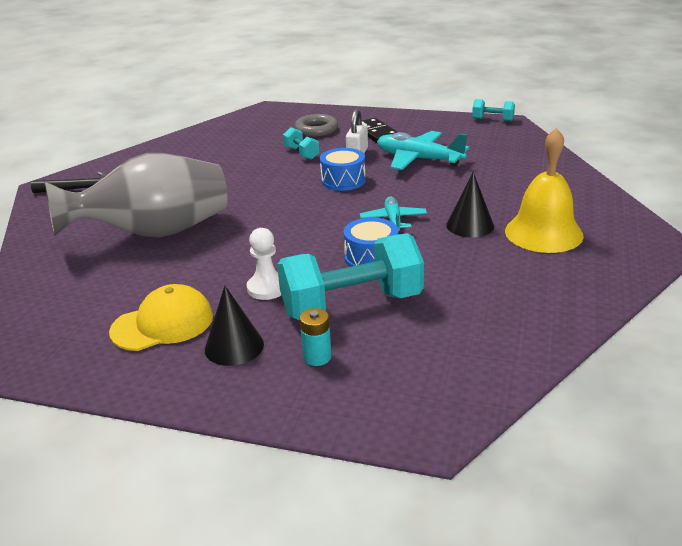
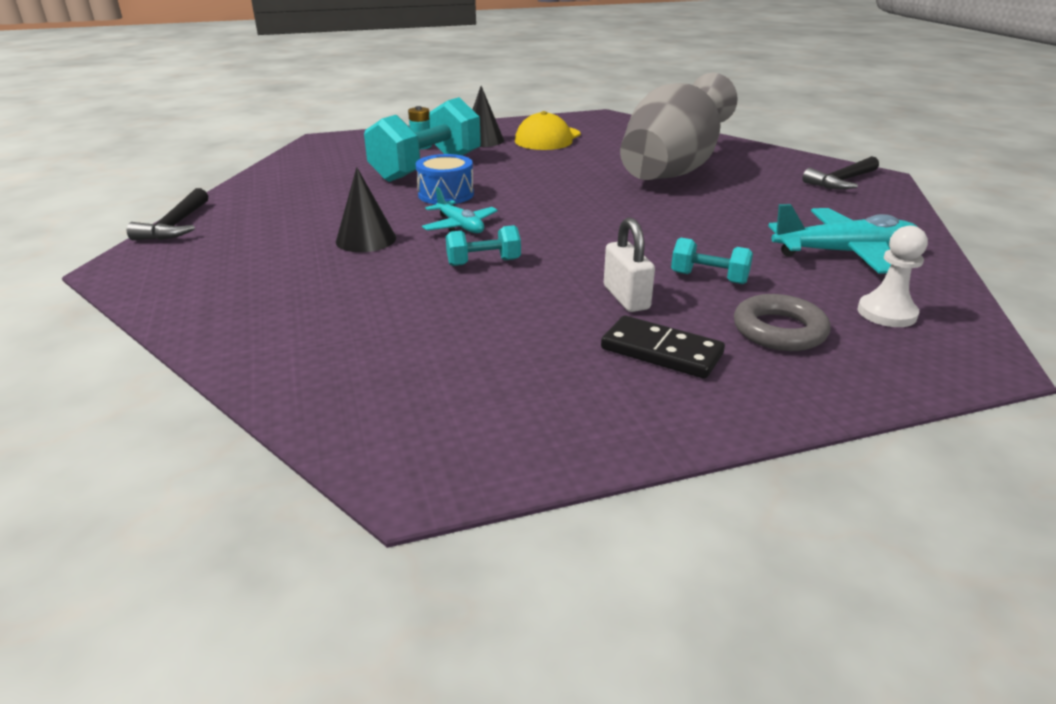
camera: 145 degrees right, 0 degrees up
white pawn [247,228,281,300] -> white pawn moved to [858,226,928,327]
blue drum [320,148,366,191] -> none
turquoise plane [377,131,469,170] -> turquoise plane moved to [768,204,917,274]
turquoise dumbbell [472,99,515,122] -> turquoise dumbbell moved to [446,225,521,266]
yellow bell [505,128,584,253] -> none
none -> black hammer [127,188,208,240]

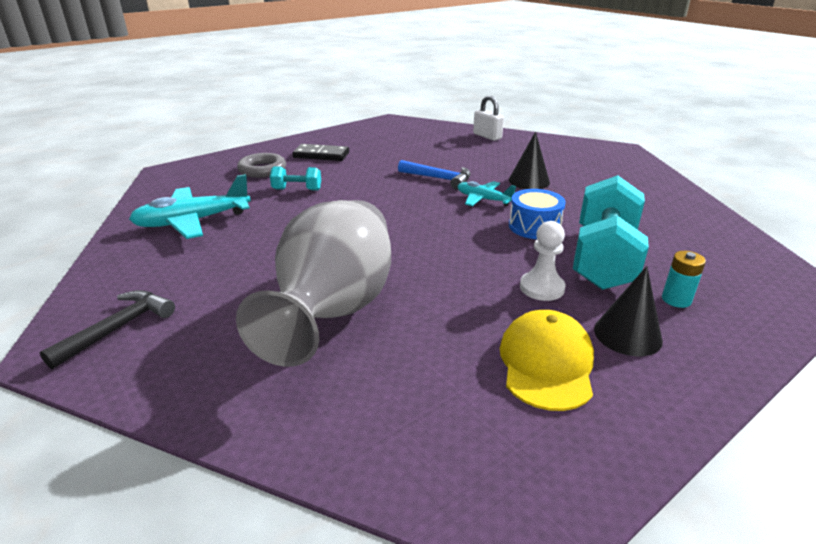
camera: 160 degrees right, 0 degrees up
black hammer [127,188,208,240] -> none
turquoise dumbbell [446,225,521,266] -> blue hammer [398,160,471,190]
white padlock [604,218,655,312] -> white padlock moved to [473,95,504,141]
white pawn [858,226,928,327] -> white pawn moved to [520,221,565,301]

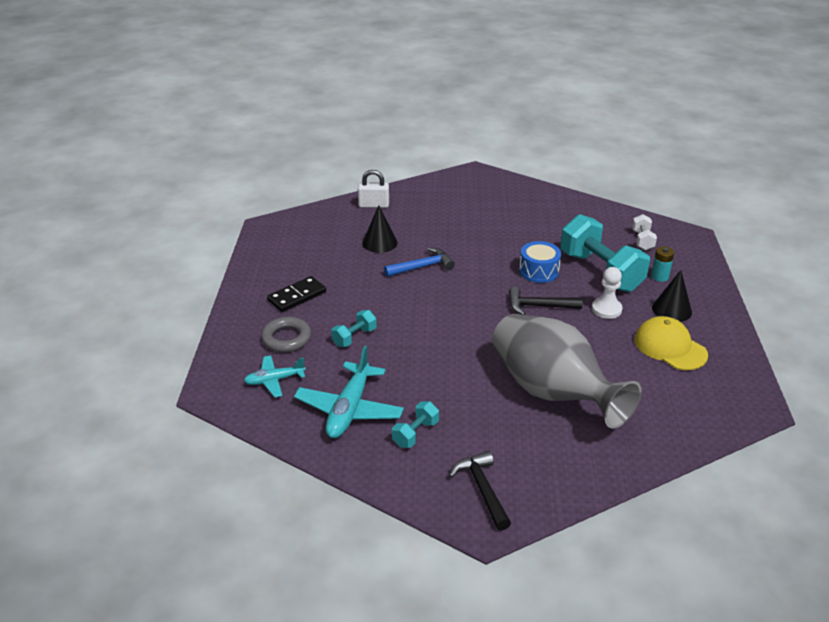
camera: 50 degrees left, 5 degrees up
turquoise plane [457,181,516,206] -> turquoise plane moved to [244,355,306,398]
black cone [509,132,550,189] -> black cone moved to [362,205,398,253]
none -> turquoise dumbbell [392,402,439,448]
none -> black hammer [509,287,582,315]
none -> white dumbbell [632,214,657,250]

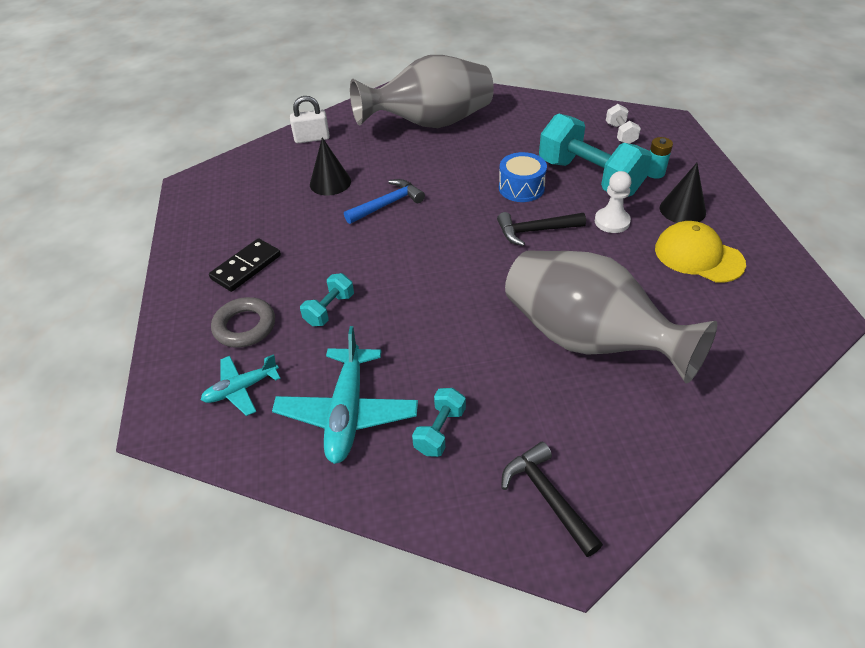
camera: 10 degrees left, 10 degrees up
none -> grey vase [350,55,494,128]

